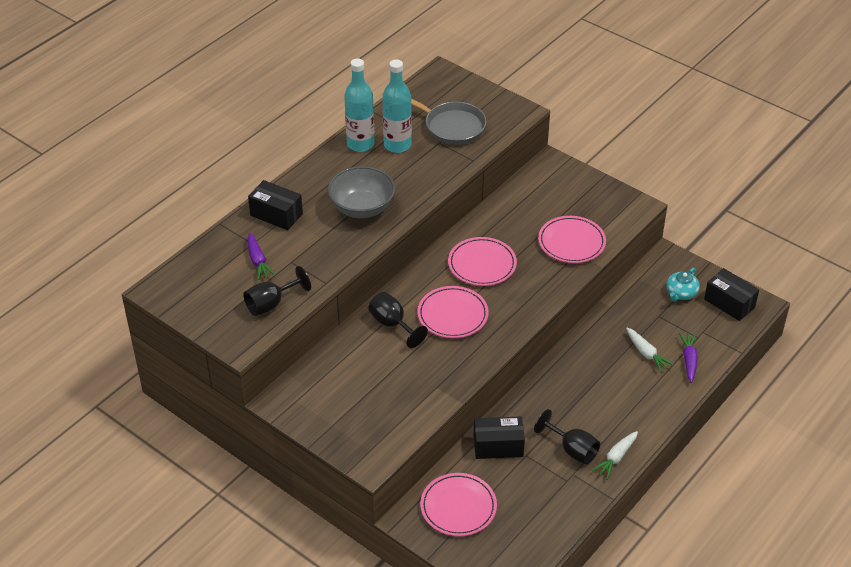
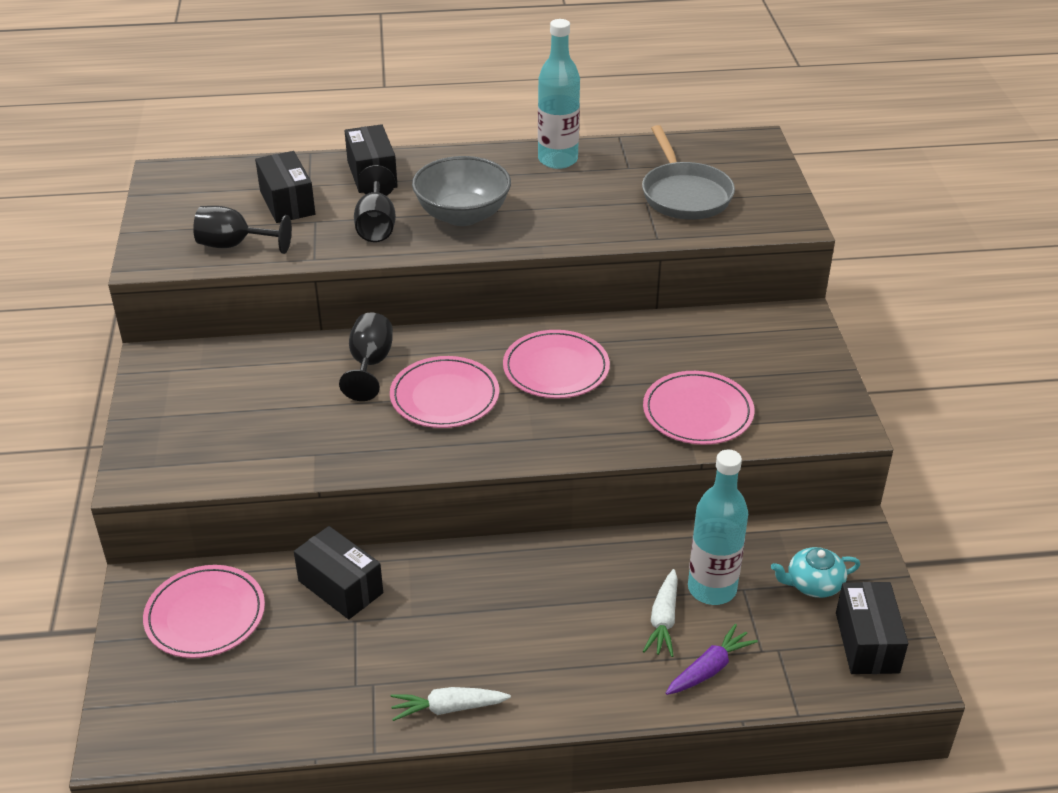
camera: 45 degrees right, 5 degrees down
purple carrot [248,233,276,280] -> black box [255,151,315,223]
turquoise bottle [382,59,412,153] -> turquoise bottle moved to [688,449,748,605]
black goblet [534,409,600,465] -> black goblet moved to [354,165,396,242]

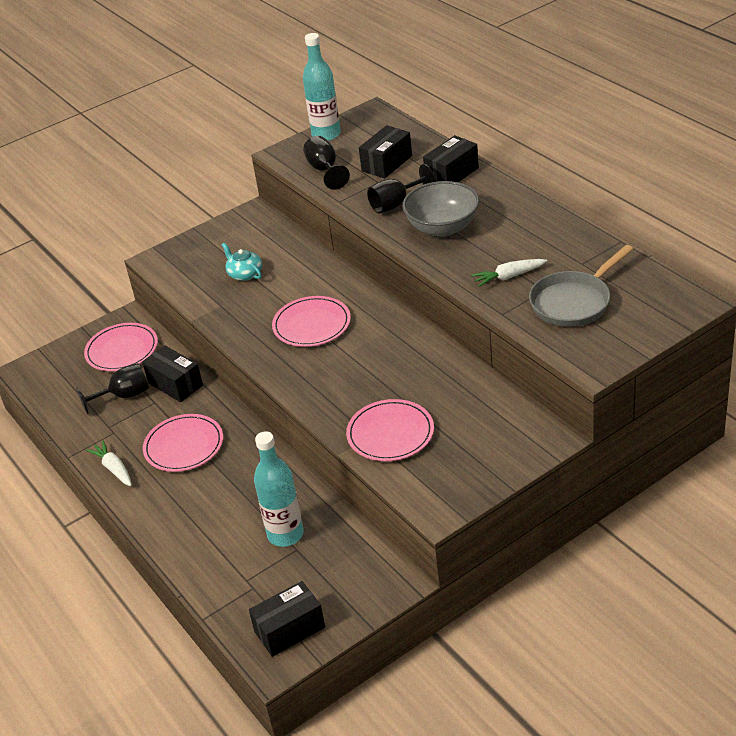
camera: 65 degrees right, 0 degrees up
black box [294,526,383,619] -> black box turned 60 degrees counterclockwise [142,345,203,402]
black goblet [339,312,393,401] -> black goblet moved to [76,363,149,414]
pink plate [503,330,610,399] -> pink plate moved to [143,414,223,472]
turquoise bottle [538,19,580,169] -> turquoise bottle moved to [303,33,341,141]
white carrot [643,569,678,657] -> white carrot moved to [471,259,547,287]
purple carrot [666,624,758,695] -> none
turquoise teapot [771,547,860,598] -> turquoise teapot moved to [222,243,262,281]

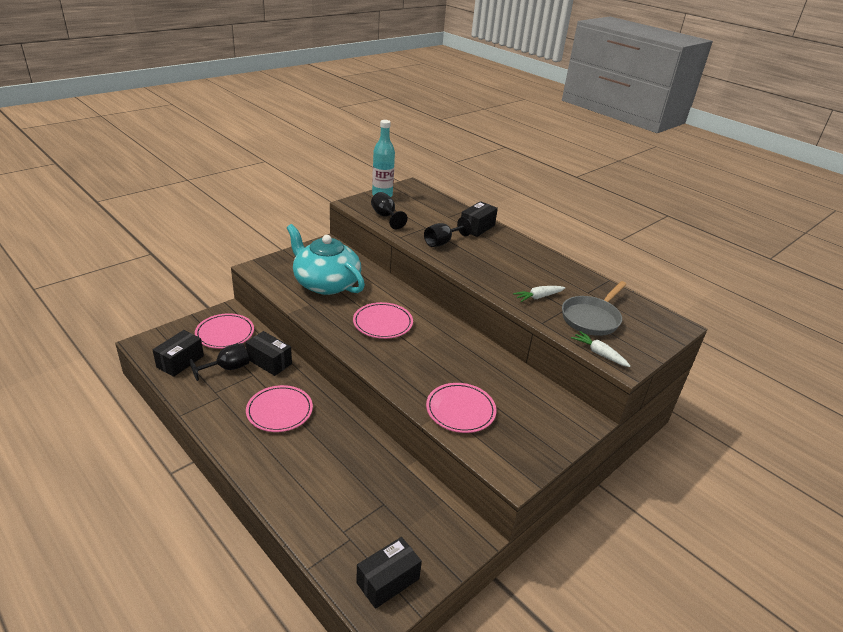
camera: 15 degrees left, 5 degrees down
white carrot [86,440,132,486] -> white carrot moved to [571,331,631,367]
turquoise teapot [222,243,262,281] -> turquoise teapot [287,224,365,295], size x2.44
turquoise bottle [254,431,304,547] -> none
black box [359,125,412,179] -> black box moved to [153,330,204,377]
grey bowl [403,181,479,237] -> none

